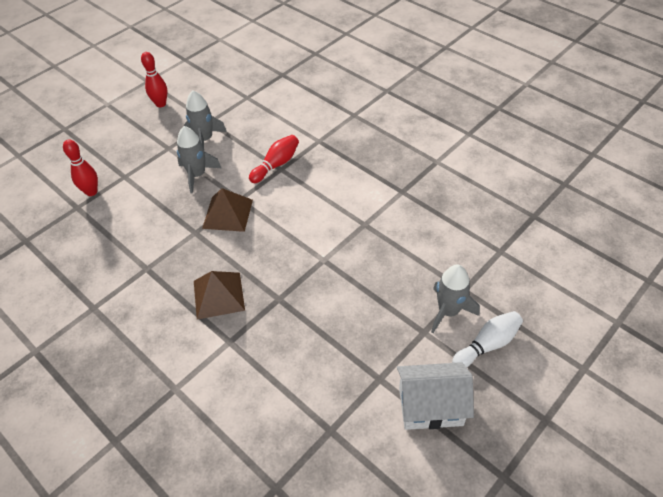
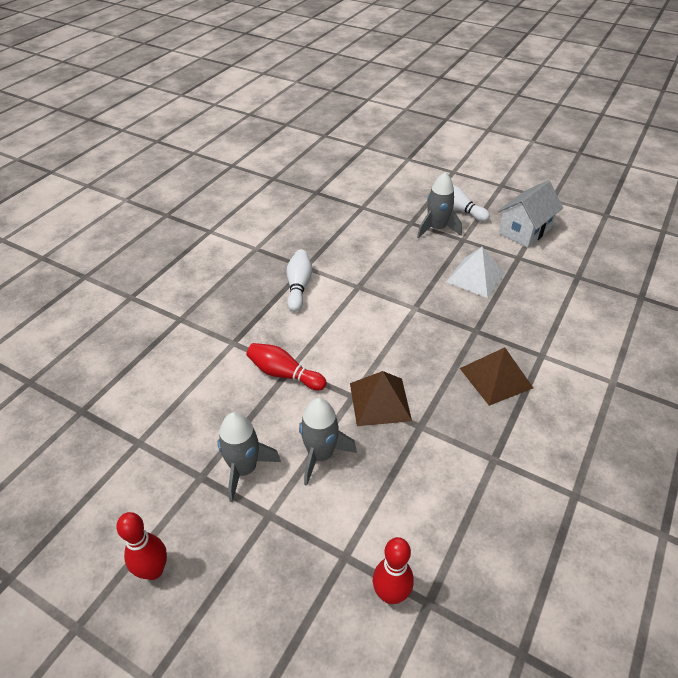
camera: 105 degrees left, 5 degrees down
white house [397,362,474,430] -> white house turned 60 degrees clockwise [498,180,563,248]
none -> white bowling pin [287,250,312,312]
none -> white pyramid [446,247,505,298]

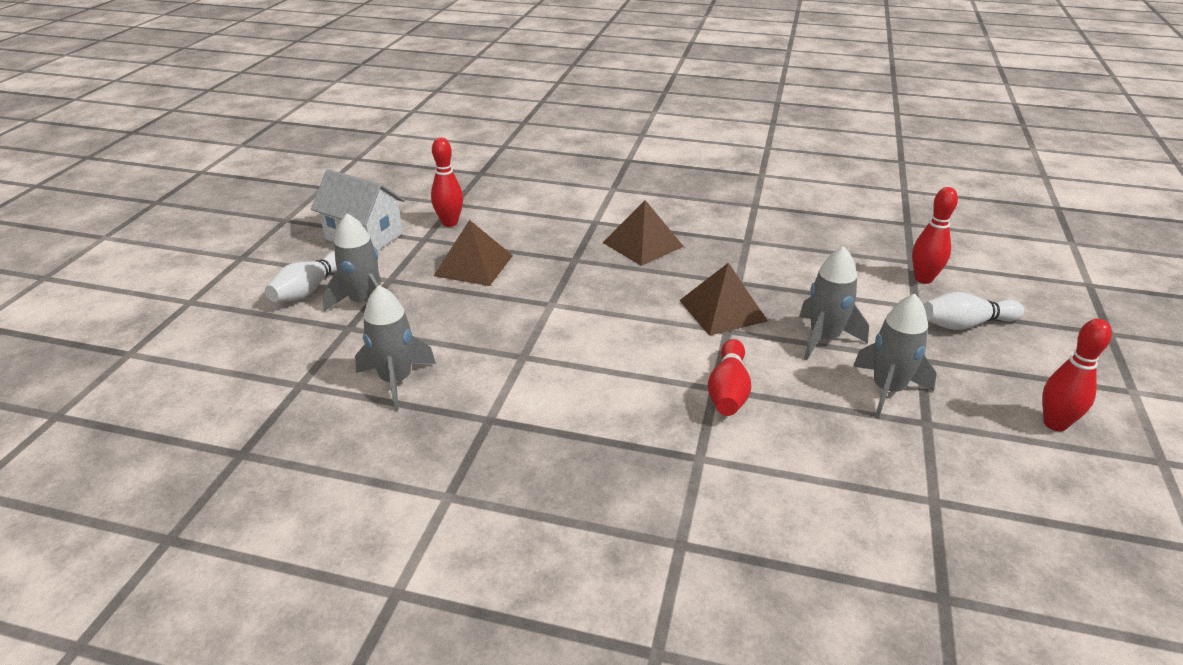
camera: 105 degrees left, 10 degrees down
white bowling pin [287,250,312,312] -> white bowling pin moved to [923,292,1024,330]
white pyramid [446,247,505,298] -> brown pyramid [434,220,513,286]
none -> grey rocket [355,285,436,411]
none -> red bowling pin [431,137,463,227]

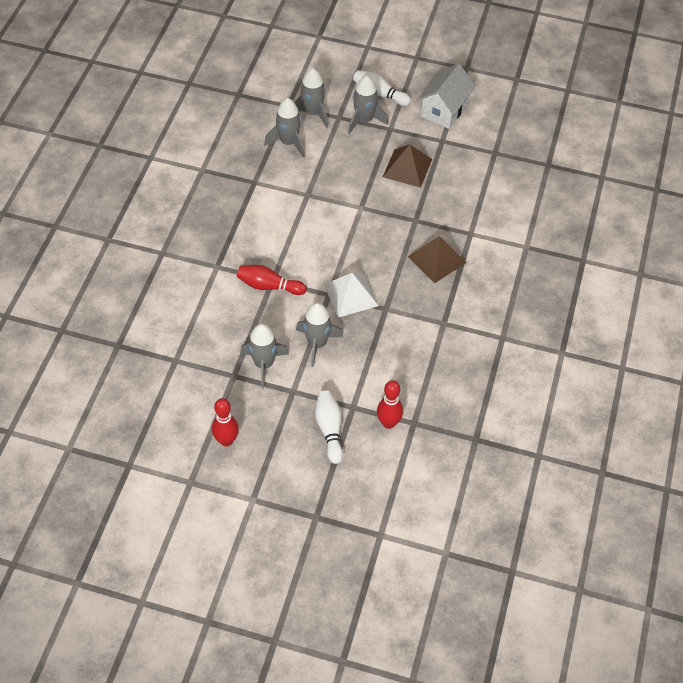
camera: 90 degrees right, 20 degrees up
red bowling pin [431,137,463,227] -> none
brown pyramid [679,263,767,336] -> white pyramid [324,273,379,318]
none -> grey rocket [294,68,328,128]

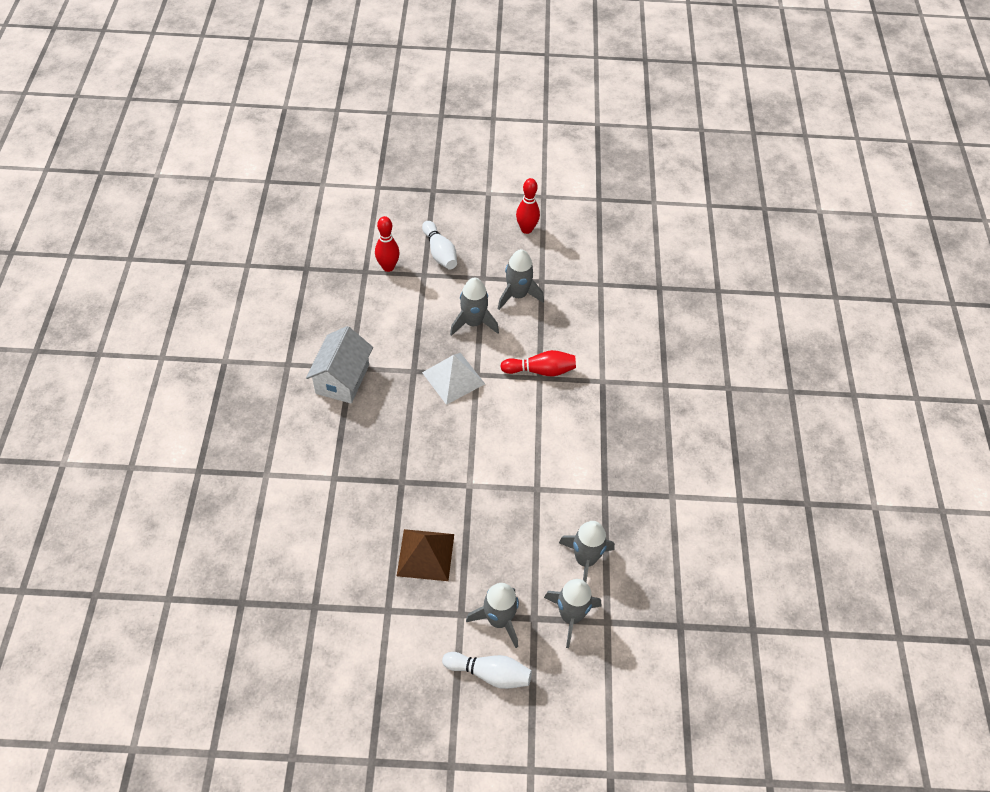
camera: 165 degrees right, 0 degrees up
brown pyramid [407,237,466,283] -> none
white house [418,64,476,129] -> white house moved to [306,326,373,403]

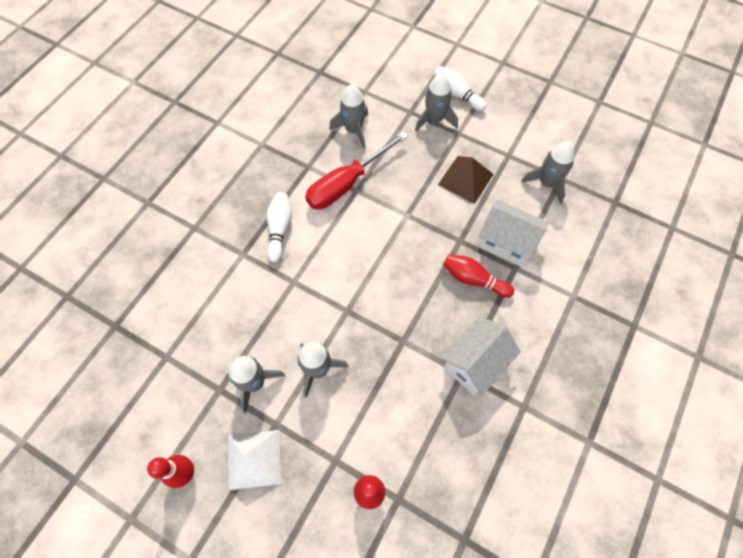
camera: 150 degrees left, 10 degrees up
white bowling pin [422,221,457,269] -> white bowling pin moved to [267,192,292,262]
white pyramid [422,353,485,405] -> white pyramid moved to [228,430,281,490]
red bowling pin [500,350,576,376] -> red bowling pin moved to [443,254,514,298]
grey rocket [544,579,601,648] -> grey rocket moved to [521,141,575,204]
none -> red screwdriver [305,131,408,210]
none -> white house [478,200,548,267]

